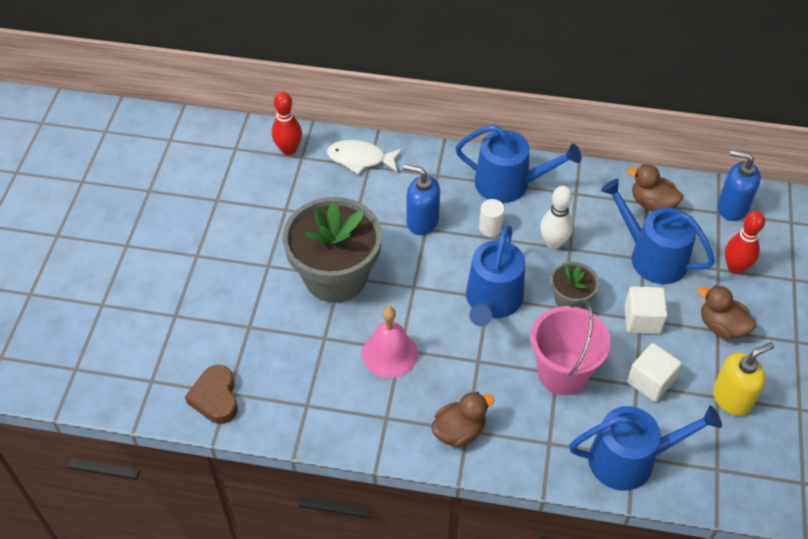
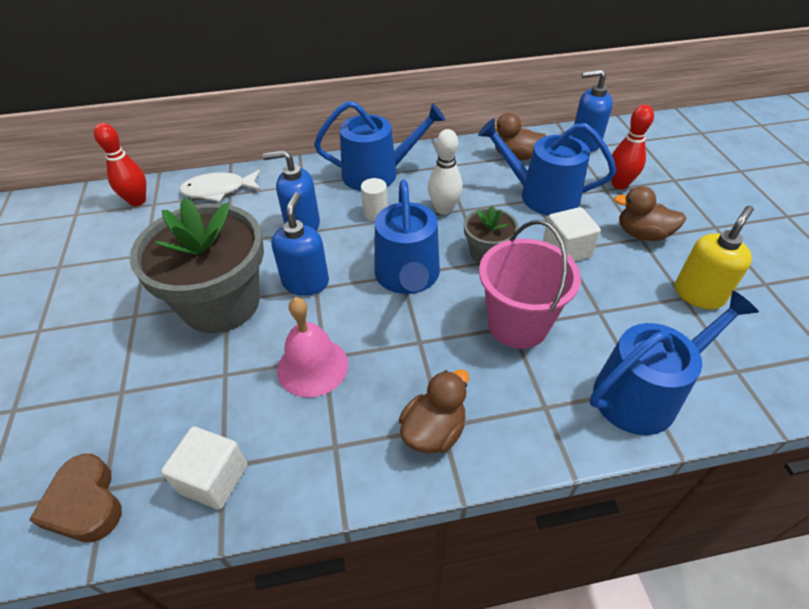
camera: 20 degrees left, 5 degrees down
white cube [627,343,682,402] -> white cube moved to [161,426,248,510]
none -> blue soap dispenser [271,192,329,296]

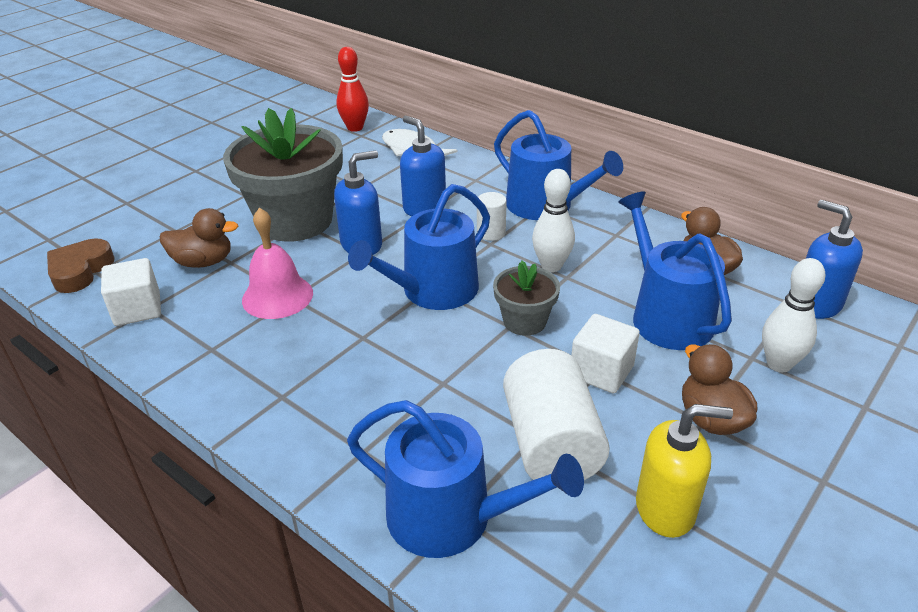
camera: 50 degrees right, 10 degrees down
brown duck [399,370,469,454] -> brown duck moved to [160,208,238,268]
pink bucket [479,220,581,349] -> none
red bowling pin [611,105,654,189] -> white bowling pin [762,258,825,372]
none -> white cylinder [503,349,610,480]

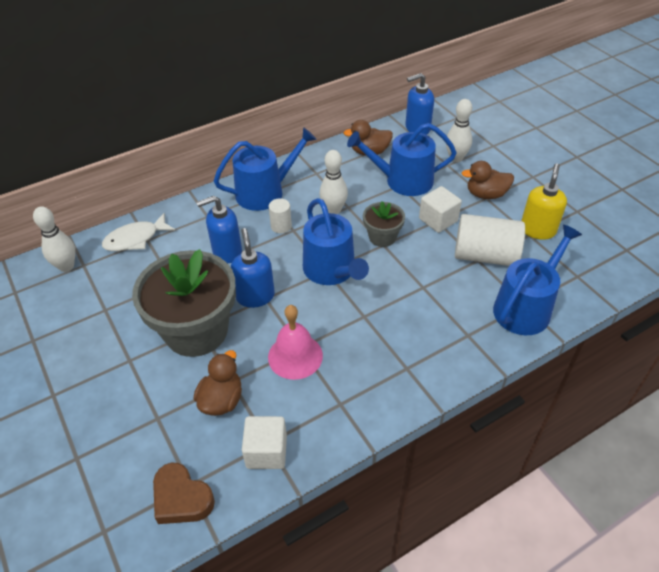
camera: 70 degrees left, 10 degrees up
red bowling pin [337,47,369,132] -> white bowling pin [33,206,75,272]

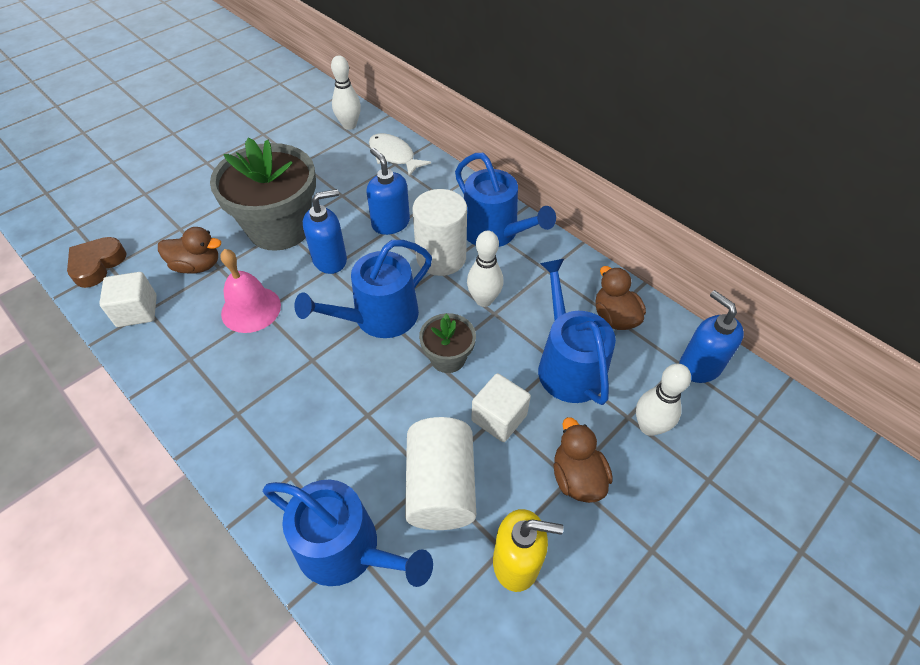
camera: 75 degrees right, 5 degrees up
white cylinder [269,198,292,233] -> white cylinder [412,189,467,276], size x2.02

